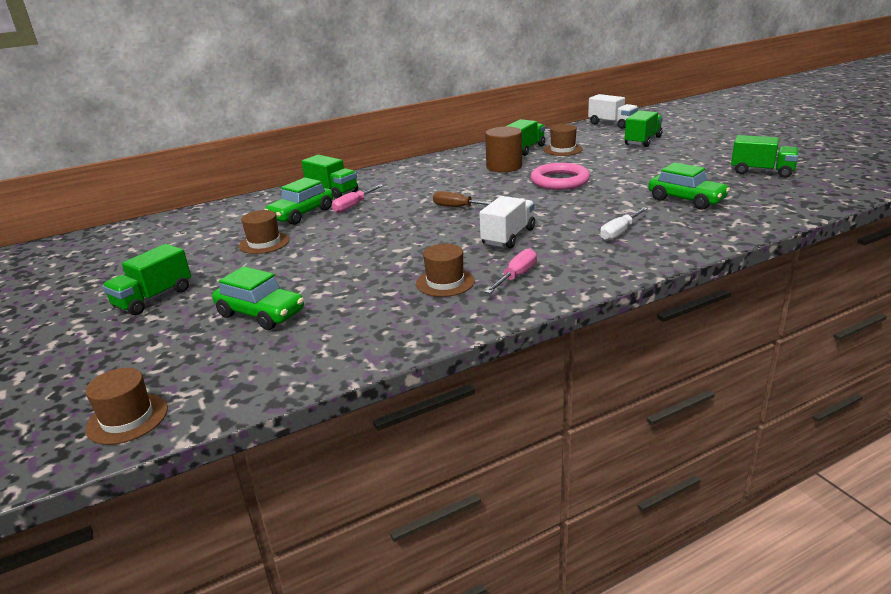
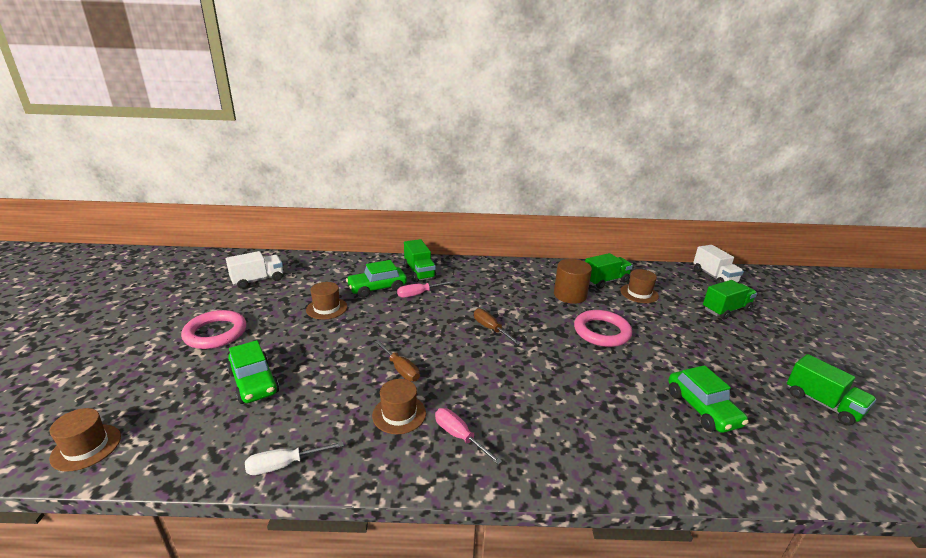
camera: 25 degrees right, 0 degrees up
green truck [102,244,191,315] -> pink ring [181,310,246,349]
white truck [479,196,535,249] -> white truck moved to [226,251,283,289]
pink screwdriver [485,248,537,294] -> pink screwdriver turned 105 degrees counterclockwise [435,408,502,465]
white screwdriver [600,207,648,241] -> white screwdriver moved to [245,441,344,475]
none -> brown screwdriver [374,340,420,382]

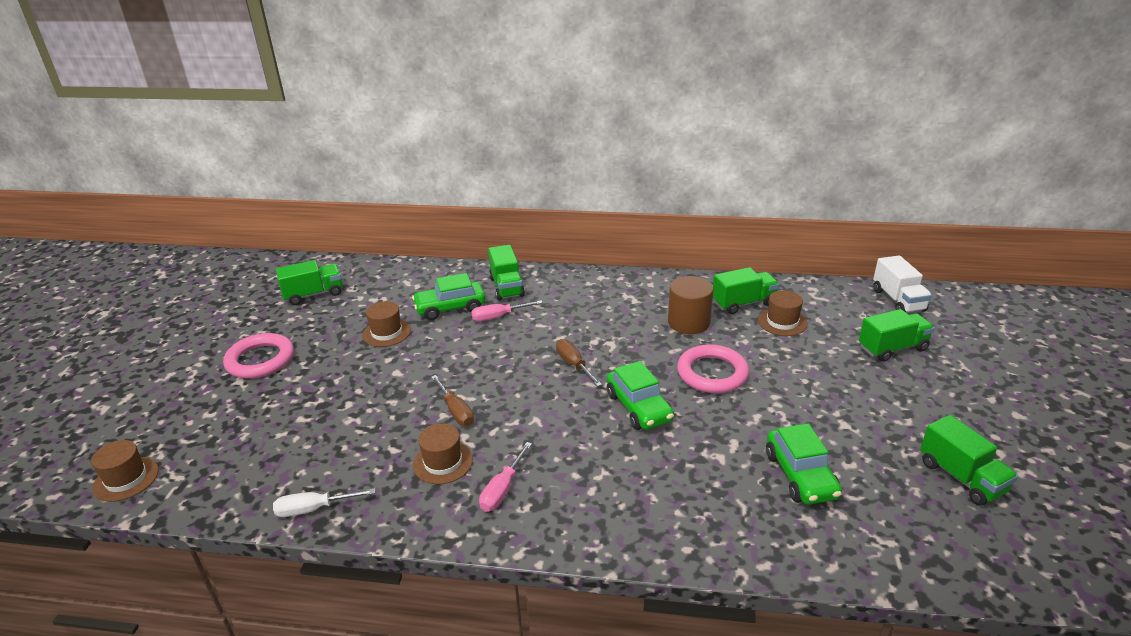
camera: 10 degrees right, 5 degrees up
white truck [226,251,283,289] -> green truck [276,260,343,305]
green car [227,340,279,404] -> green car moved to [607,361,674,430]
pink screwdriver [435,408,502,465] -> pink screwdriver turned 120 degrees counterclockwise [479,442,532,512]

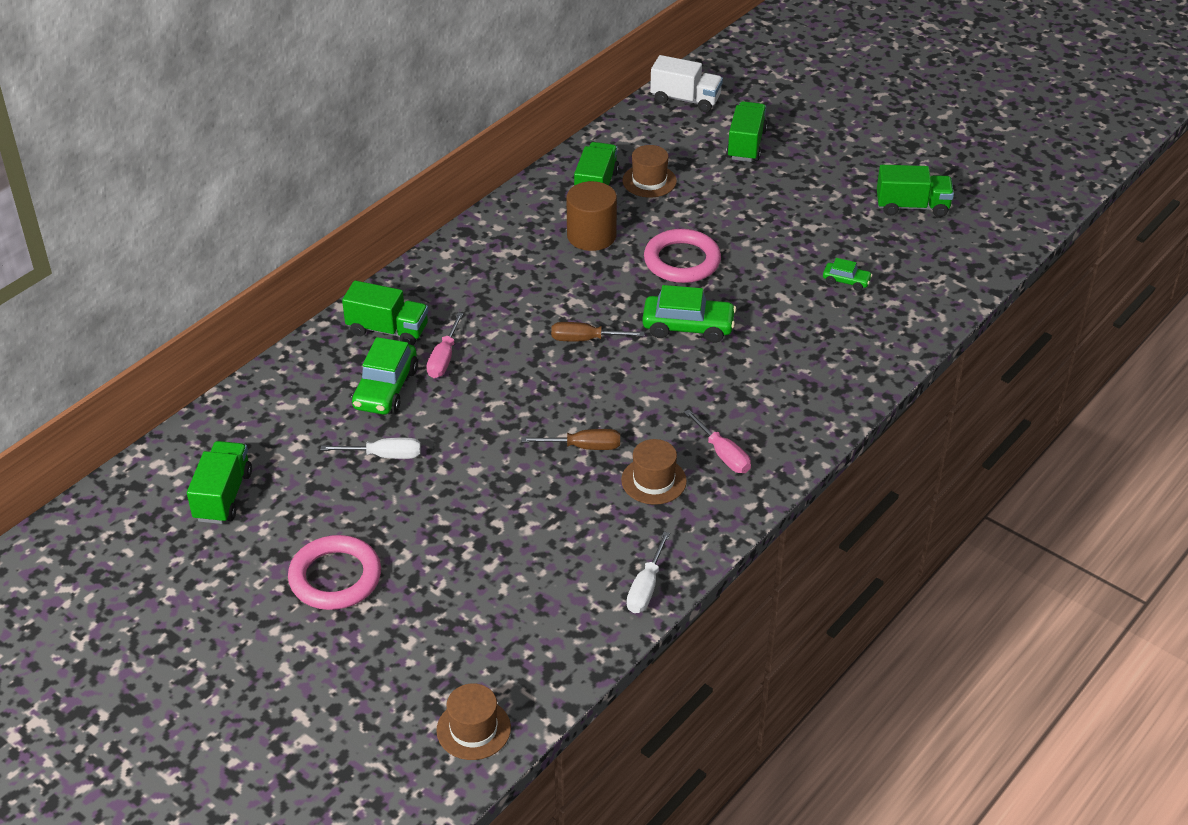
camera: 60 degrees left, 10 degrees up
brown hat [363,301,411,347] -> white screwdriver [320,437,421,459]
green car [766,423,842,505] -> green car [823,258,872,291], size x0.53

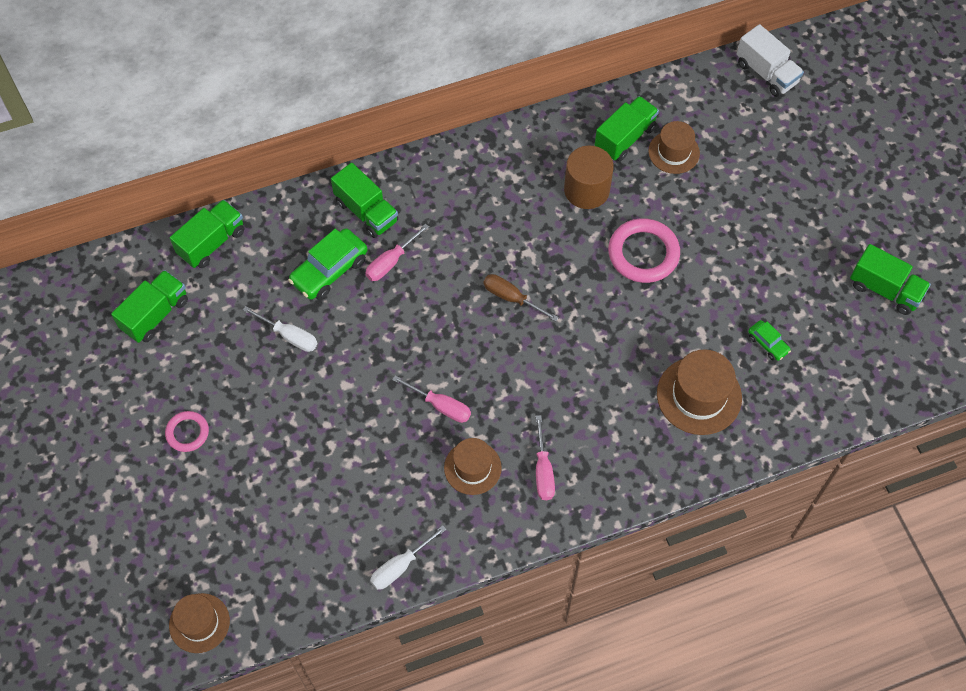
camera: 30 degrees right, 20 degrees up
pink ring [288,535,381,610] -> pink ring [165,411,209,452], size x0.57
brown screwdriver [521,429,620,450] -> pink screwdriver [392,376,471,423]
green car [642,285,737,343] -> none
green truck [726,101,768,162] -> green truck moved to [170,200,244,268]
none -> brown hat [657,349,742,435]

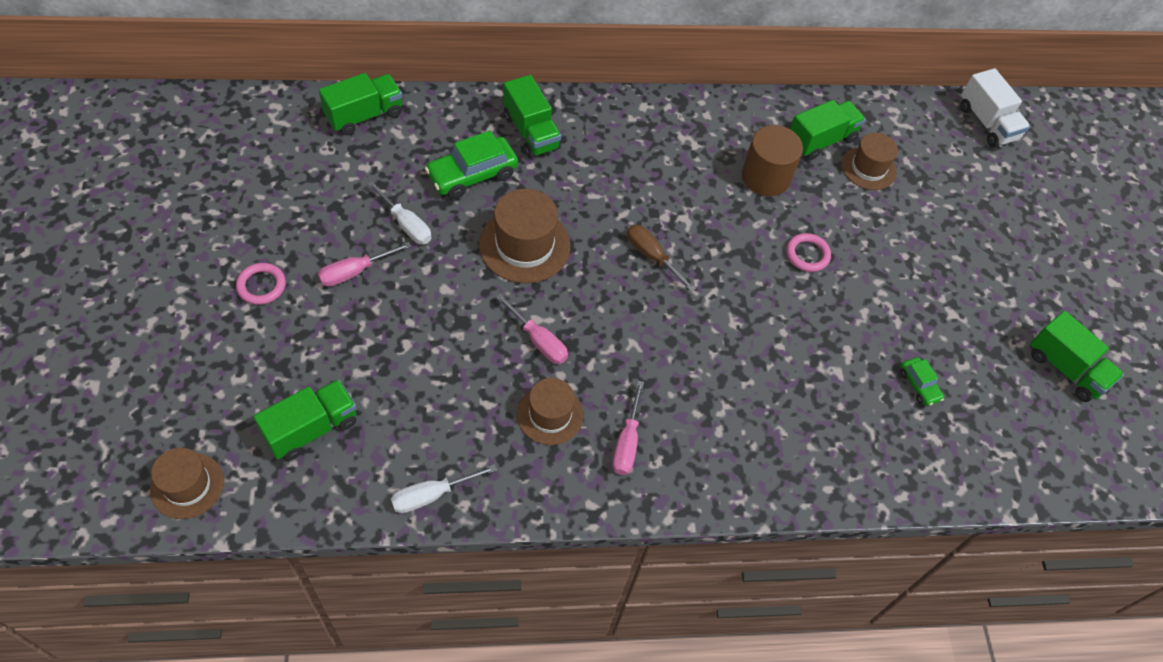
camera: 10 degrees right, 5 degrees down
green truck [111,270,188,343] -> green truck moved to [254,379,357,461]
pink screwdriver [365,223,429,281] -> pink screwdriver moved to [318,242,411,287]
pink ring [608,218,680,283] -> pink ring [786,233,831,272], size x0.57
brown hat [657,349,742,435] -> brown hat moved to [479,189,570,283]

